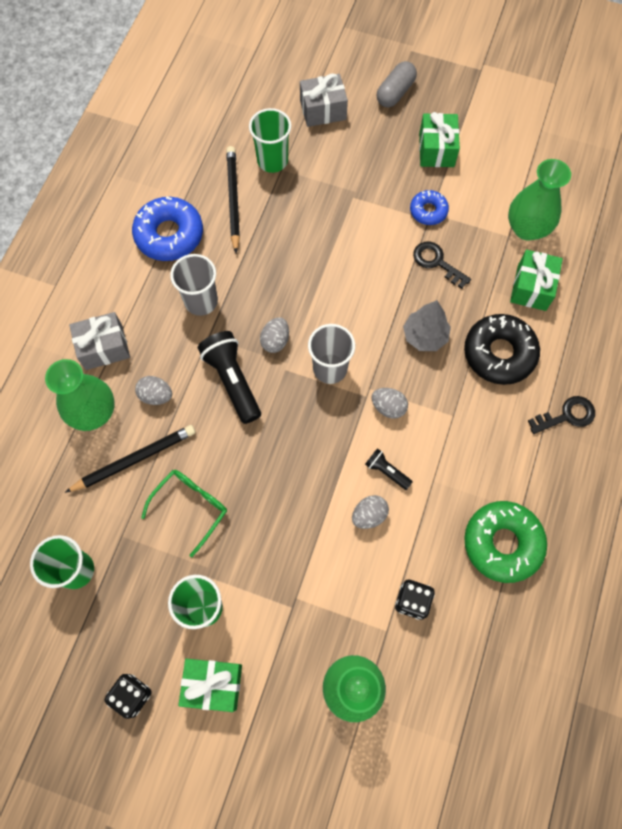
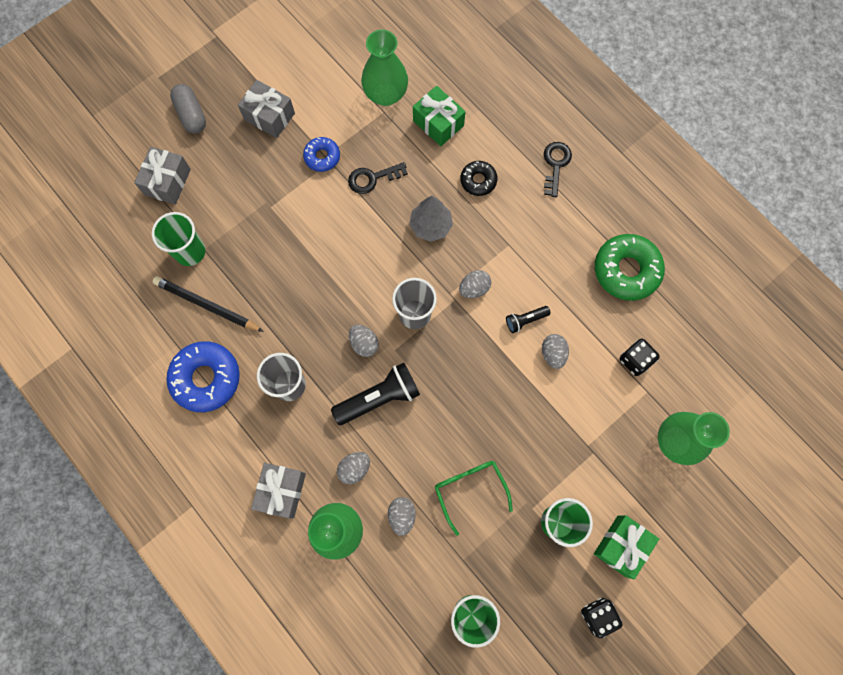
camera: 60 degrees left, 5 degrees up
black pencil [65,425,195,493] -> grey egg [388,497,416,536]
black flashlight [198,331,261,424] -> black flashlight turned 150 degrees clockwise [331,363,420,425]
green gift [419,112,460,167] -> grey gift [238,80,295,138]
black donut [464,314,540,385] -> black donut [460,161,498,196], size x0.56

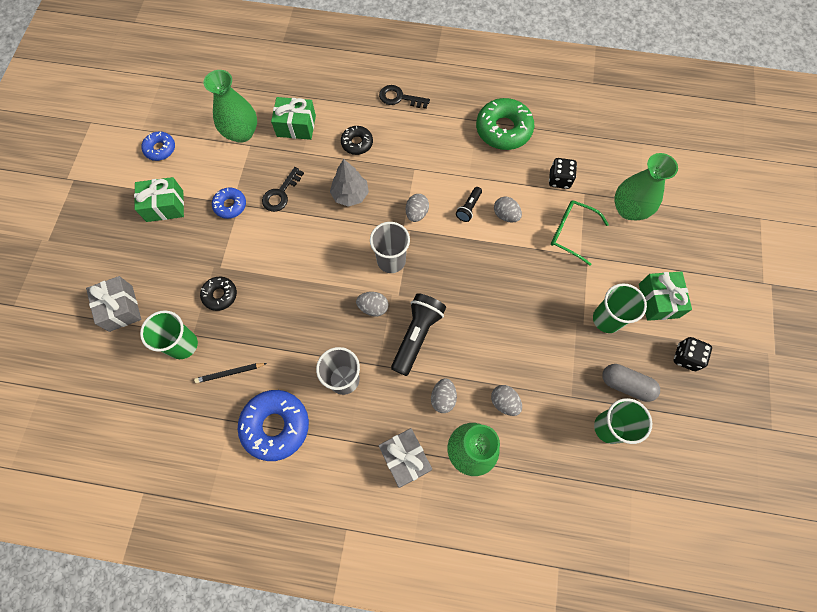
camera: 40 degrees left, 5 degrees down
black pencil [153,276,264,332] -> black pencil [194,363,267,383], size x0.60
grey capsule [170,84,206,133] -> grey capsule moved to [602,364,660,402]
grey gift [238,80,295,138] -> green gift [134,177,184,222]
green glasses [435,461,513,536] -> green glasses moved to [551,200,609,266]
black key [544,142,572,197] -> black key turned 45 degrees counterclockwise [379,85,430,109]
none -> blue donut [141,131,175,161]
none -> black donut [200,277,237,311]

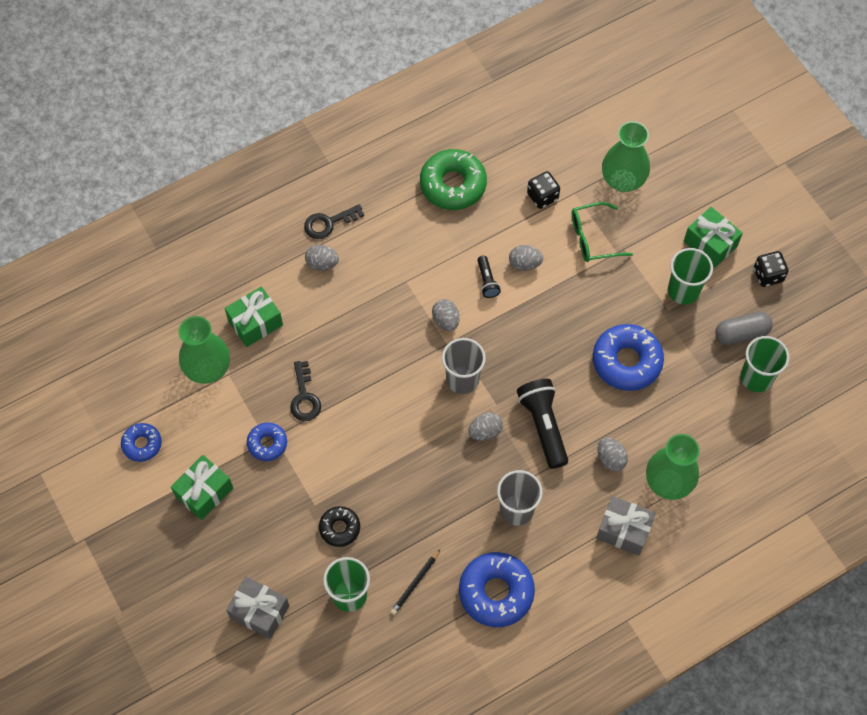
camera: 40 degrees left, 5 degrees down
grey tree [330,159,369,207] -> none
black donut [341,126,373,155] -> none
grey egg [491,385,522,416] -> grey egg moved to [305,245,339,271]
none -> blue donut [593,324,664,391]

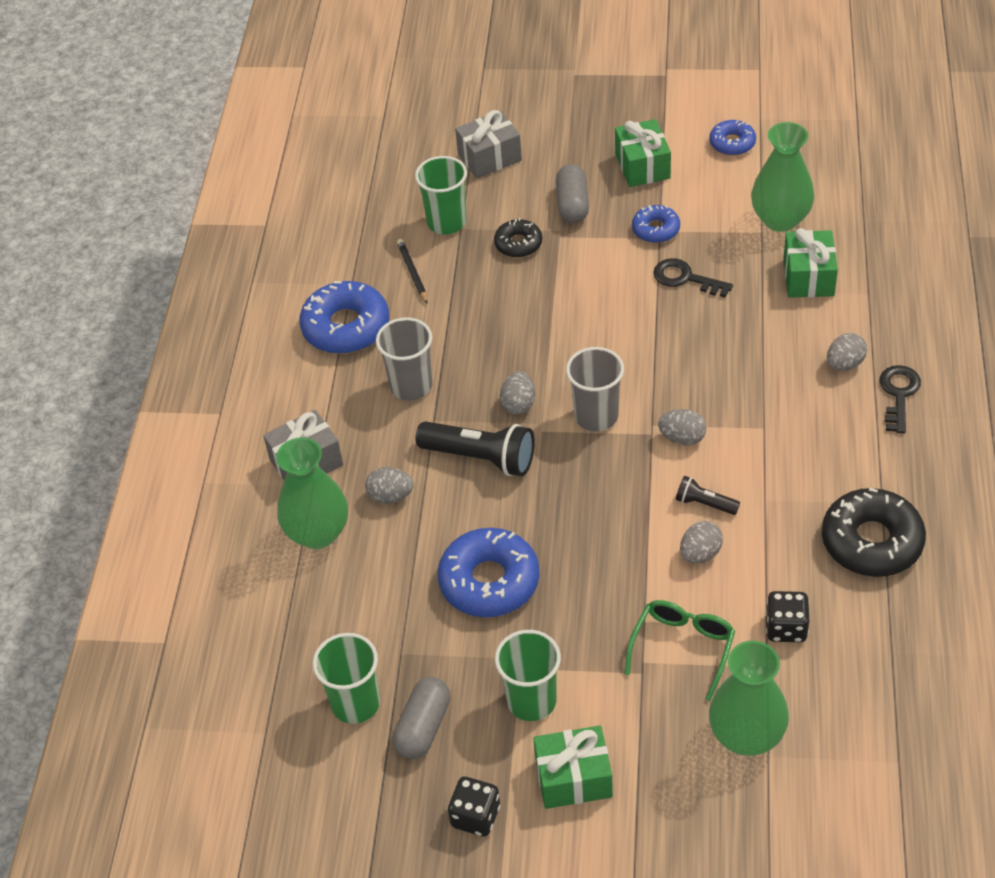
camera: 130 degrees right, 15 degrees down
green donut [420,149,487,210] -> black donut [822,488,926,577]
none -> grey capsule [556,164,589,223]

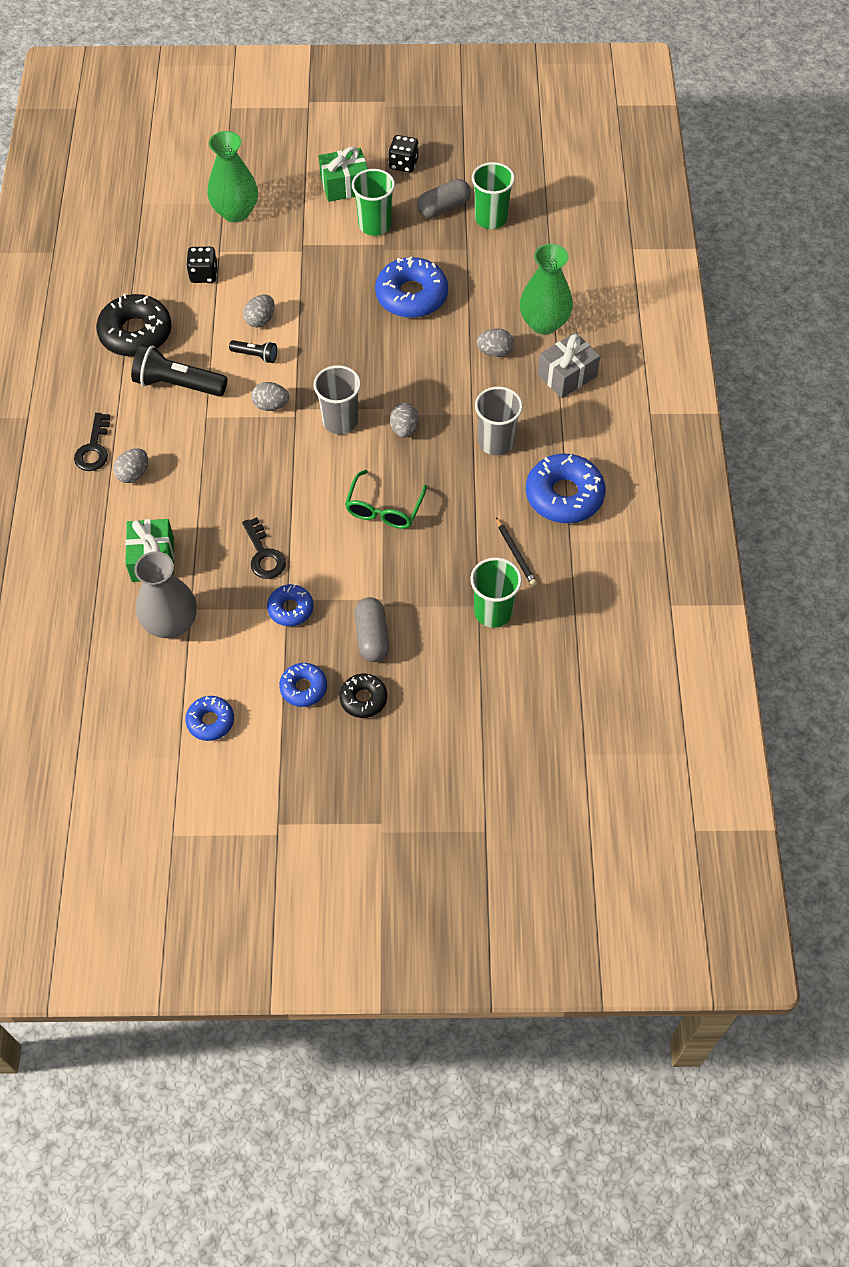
camera: 170 degrees right, 10 degrees up
grey capsule [393,677,450,759] -> grey capsule turned 45 degrees clockwise [417,179,471,218]
black flashlight [415,421,535,476] -> black flashlight moved to [131,344,227,397]
grey gift [455,110,522,178] -> none
black donut [494,218,542,257] -> black donut moved to [339,674,387,718]
green gift [615,119,671,187] -> blue donut [279,663,327,707]
green glasses [625,600,735,701] -> green glasses moved to [345,470,427,529]
black key [653,258,733,298] -> black key turned 45 degrees clockwise [242,517,286,579]
green vase [751,122,814,232] -> grey vase [134,551,197,638]

